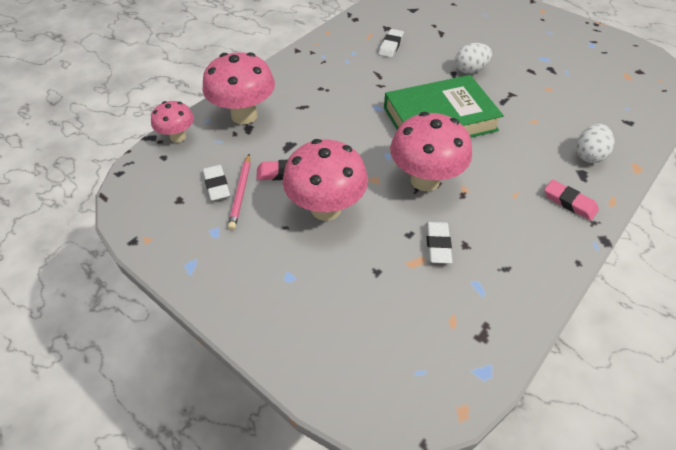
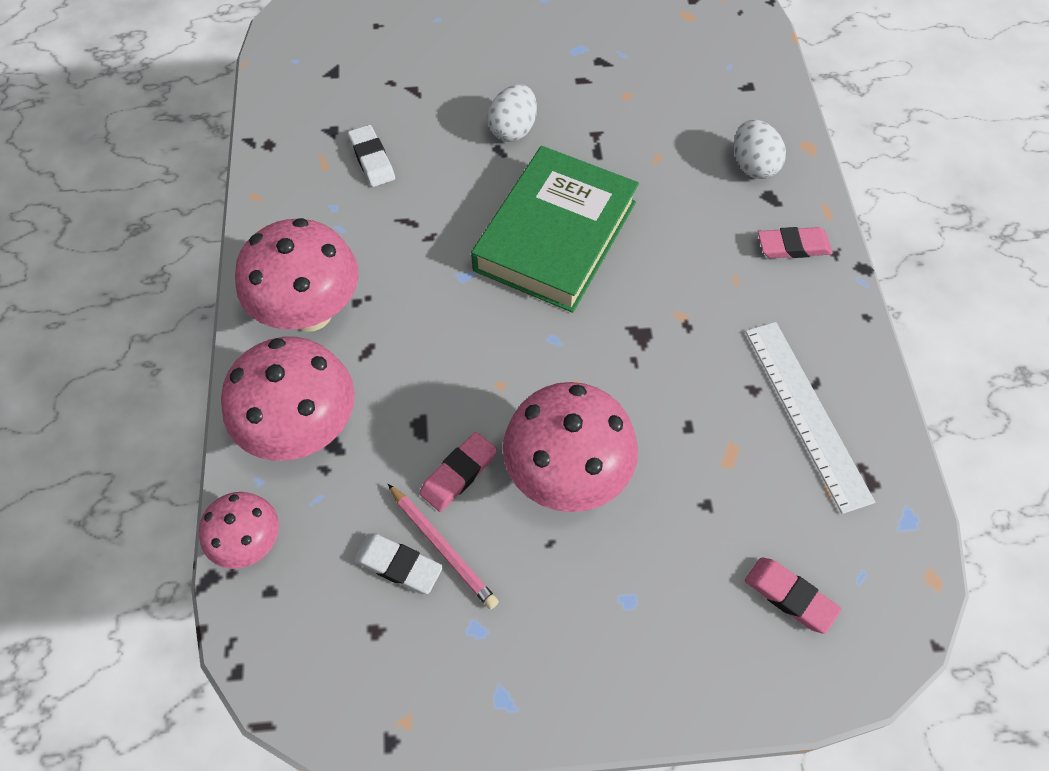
camera: 45 degrees left, 10 degrees up
pink mushroom [390,112,472,191] -> pink mushroom moved to [235,218,358,332]
white eraser [426,222,452,264] -> none
none -> white ruler [745,322,875,514]
none -> pink eraser [745,558,841,634]

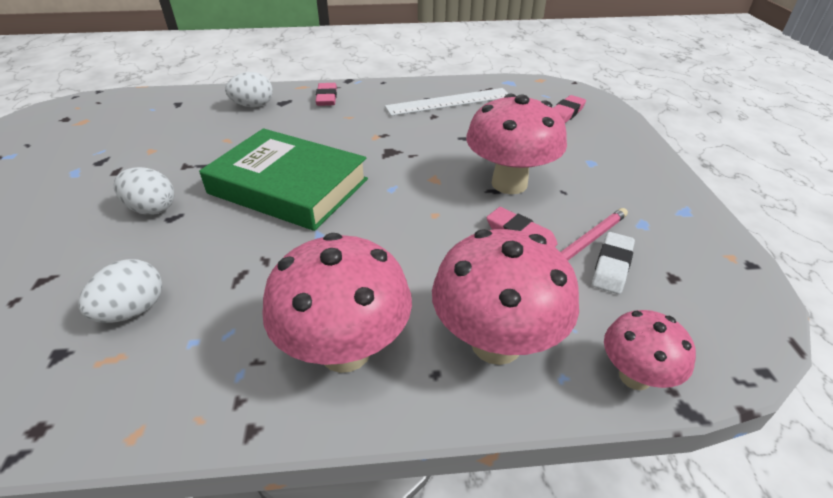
camera: 90 degrees left, 20 degrees down
white eraser [348,125,395,187] -> white egg [79,259,162,323]

